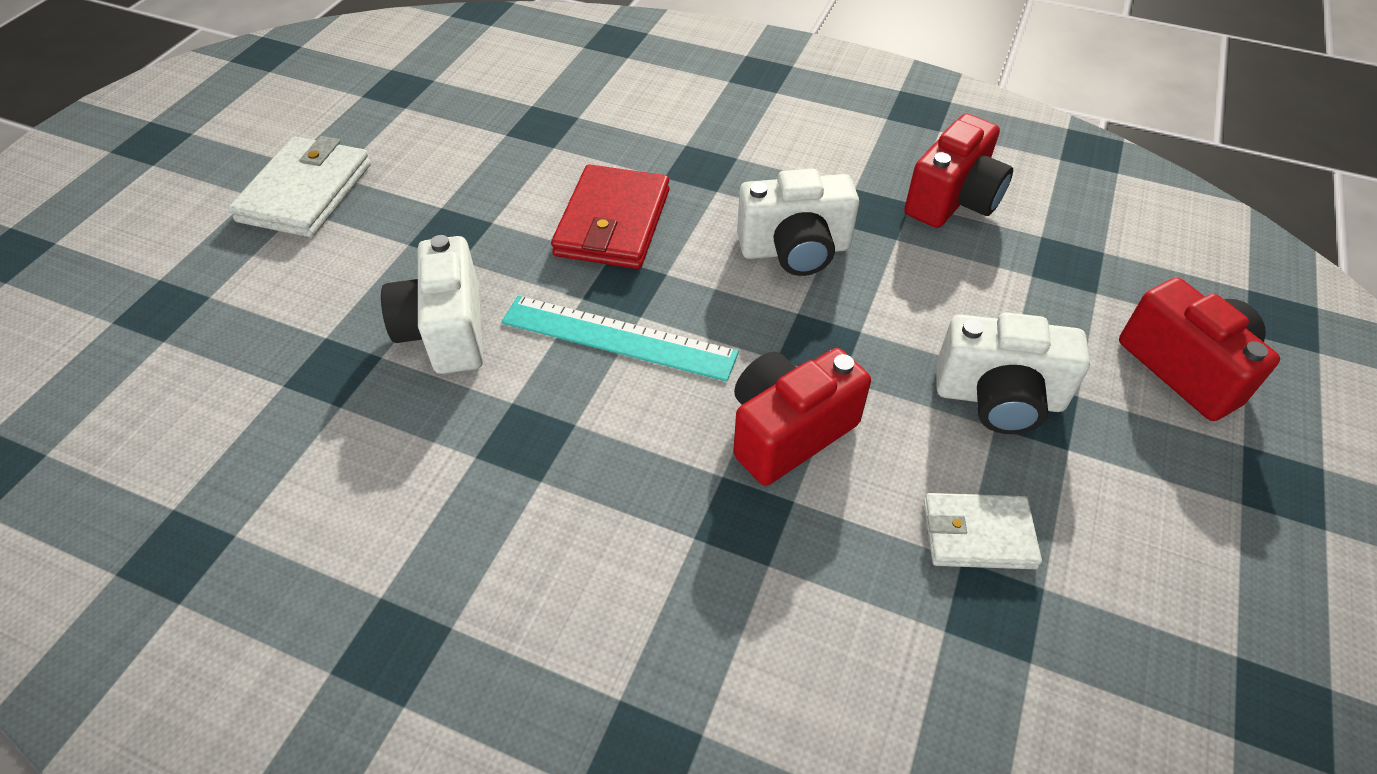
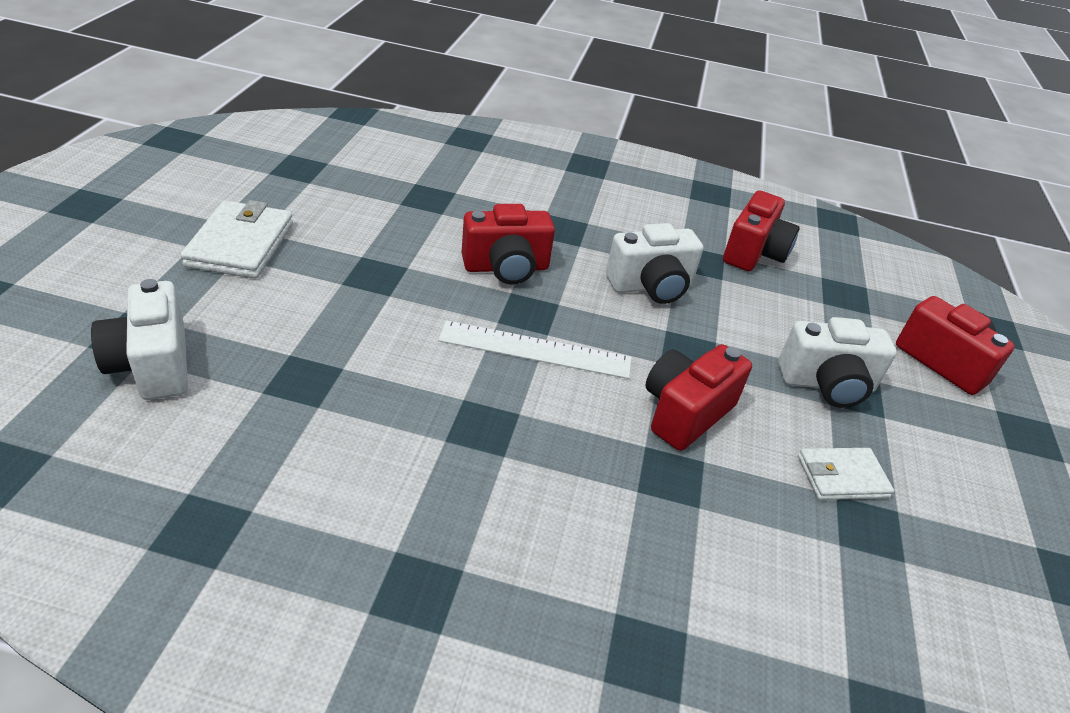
camera: 15 degrees left, 10 degrees down
white camera [381,235,483,374] -> white camera moved to [91,279,188,400]
turquoise ruler [501,296,739,381] -> white ruler [438,320,632,379]
red wallet [551,164,670,269] -> red camera [462,204,555,285]

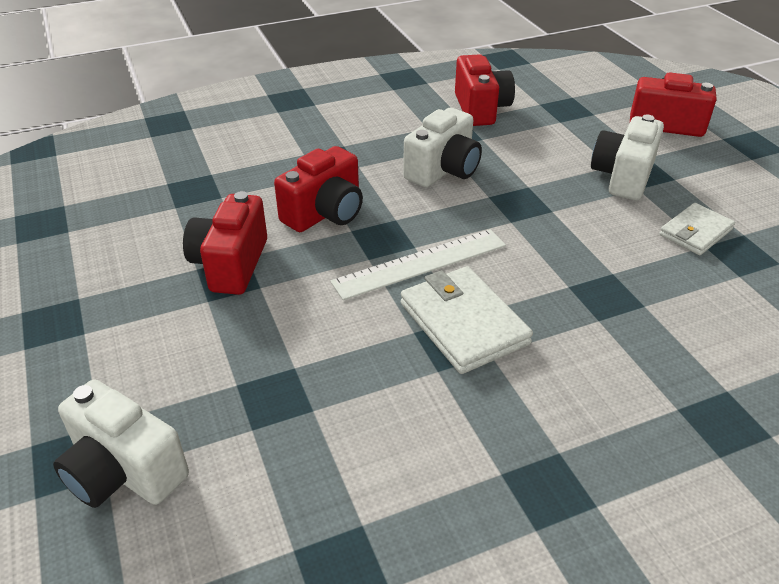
camera: 30 degrees left, 0 degrees up
white wallet [180,200,293,279] -> white wallet moved to [401,266,533,374]
red camera [646,344,752,451] -> red camera moved to [183,191,267,295]
white camera [778,317,897,408] -> white camera turned 150 degrees clockwise [591,115,664,200]

